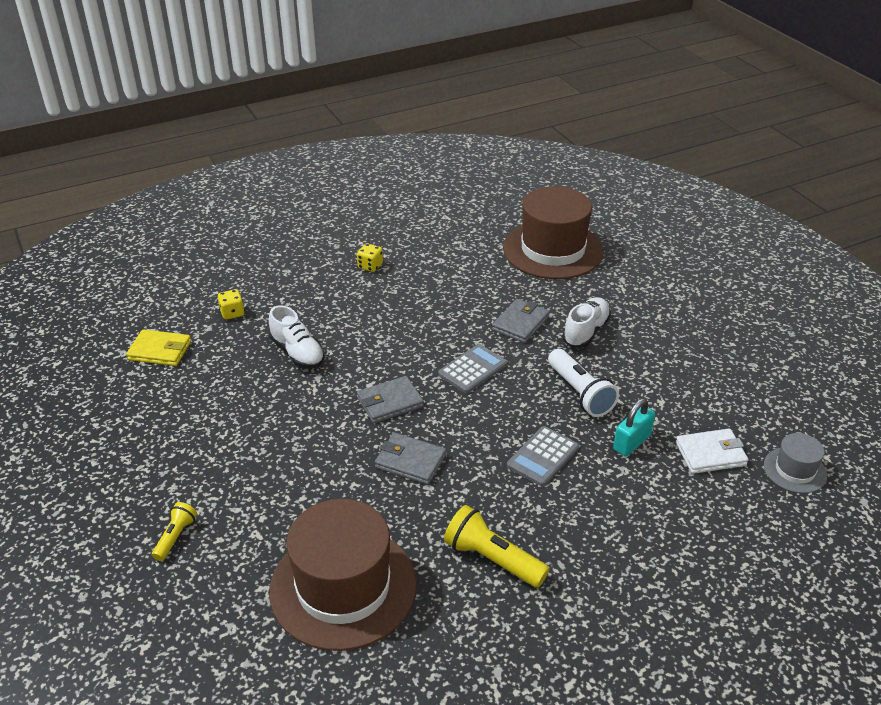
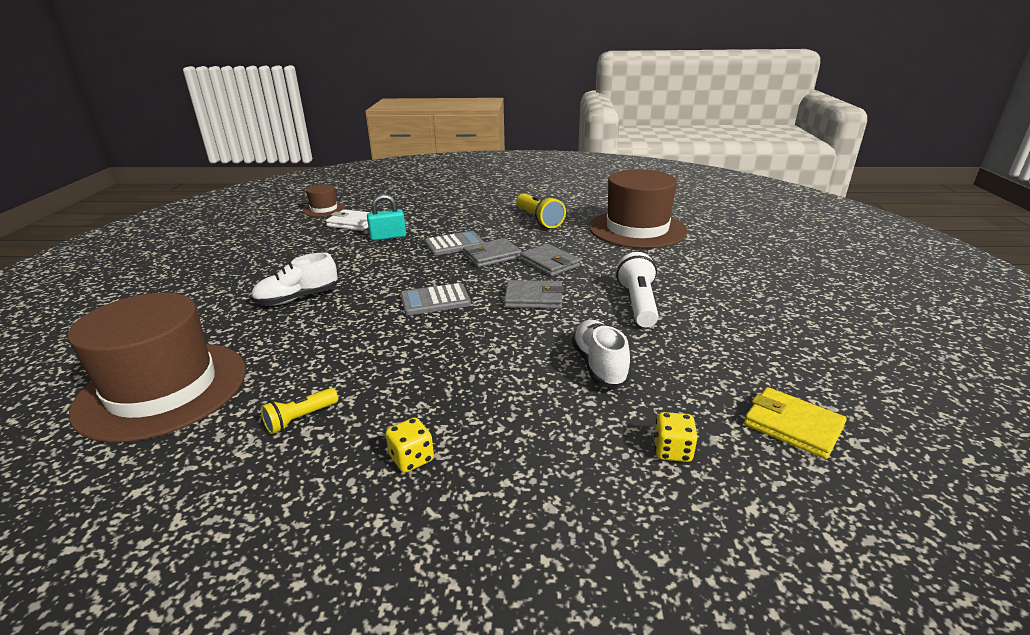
camera: 150 degrees left, 10 degrees down
yellow flashlight [152,502,197,561] -> yellow flashlight moved to [261,388,338,434]
grey wallet [492,299,550,343] -> grey wallet moved to [463,238,522,267]
white flashlight [548,349,619,417] -> white flashlight moved to [616,252,659,327]
grey hat [764,433,827,493] -> brown hat [303,184,345,217]

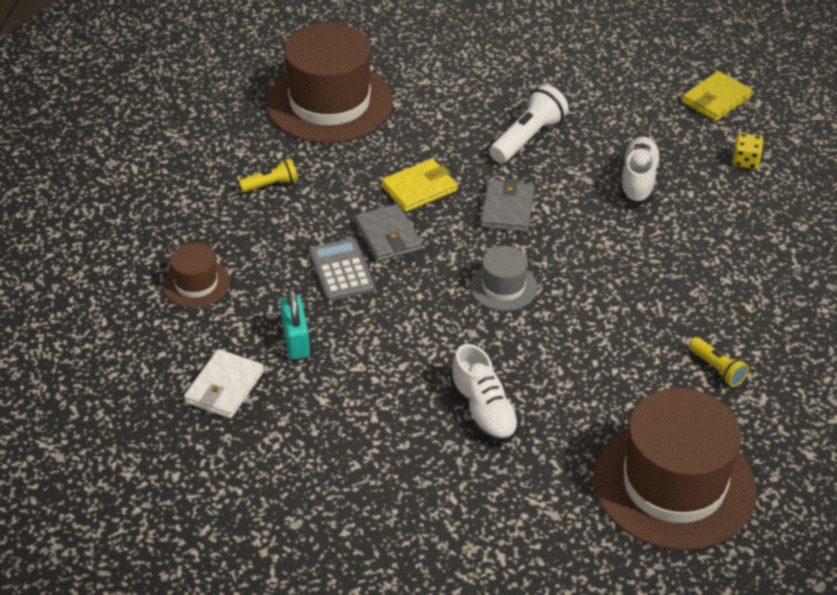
camera: 85 degrees left, 15 degrees up
brown hat [303,184,345,217] -> brown hat moved to [163,243,230,308]
yellow dice [386,417,434,473] -> none
grey calculator [400,283,471,315] -> grey hat [470,246,537,311]
yellow flashlight [516,193,566,228] -> yellow flashlight [239,158,298,192], size x0.58
grey wallet [520,244,580,276] -> yellow wallet [382,159,457,212]
white shoe [572,320,631,388] -> white shoe turned 105 degrees clockwise [620,137,661,204]
white flashlight [616,252,659,327] -> white flashlight turned 120 degrees clockwise [489,85,569,163]

